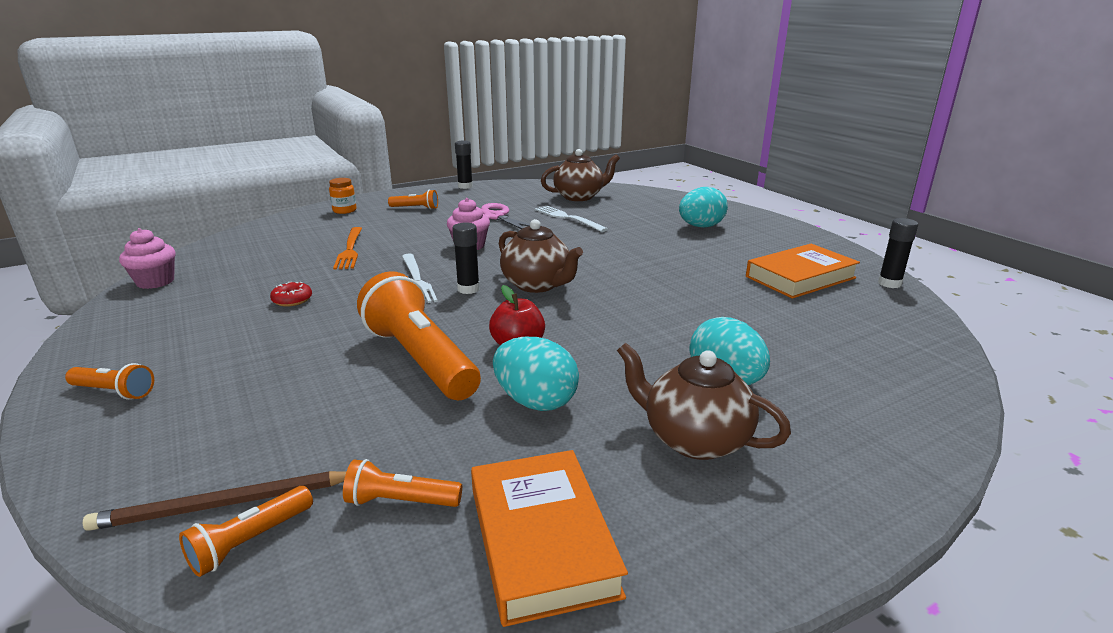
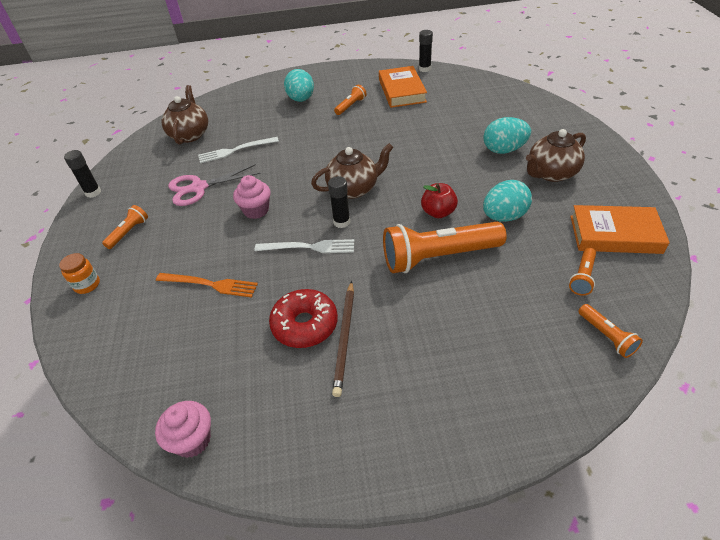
camera: 65 degrees left, 20 degrees up
orange flashlight [65,363,154,400] -> orange flashlight moved to [334,85,367,115]
brown pencil [83,471,346,531] -> brown pencil moved to [332,281,354,397]
red donut [270,282,312,307] -> red donut [269,289,338,348], size x1.96

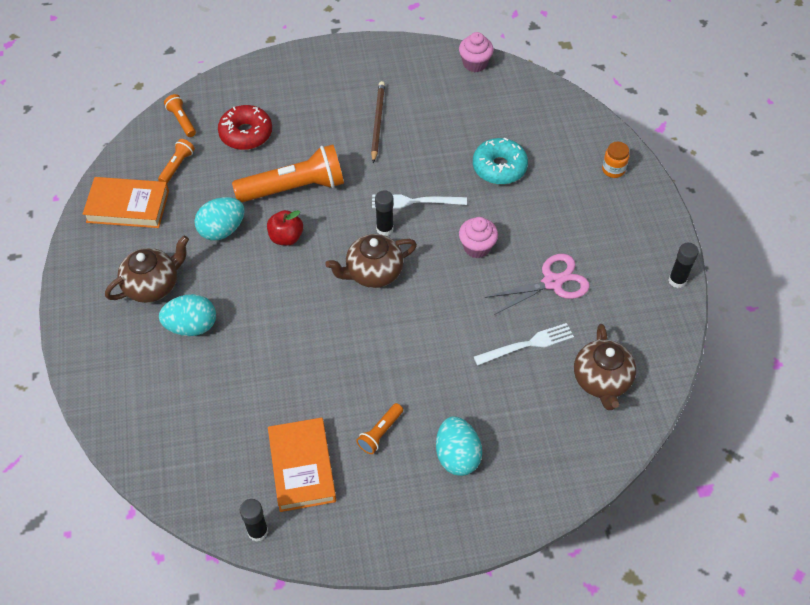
camera: 175 degrees right, 10 degrees up
orange flashlight [102,205,148,249] -> none
orange fork [156,273,258,297] -> turquoise donut [473,138,528,185]
red donut [269,289,338,348] -> red donut moved to [218,105,272,150]

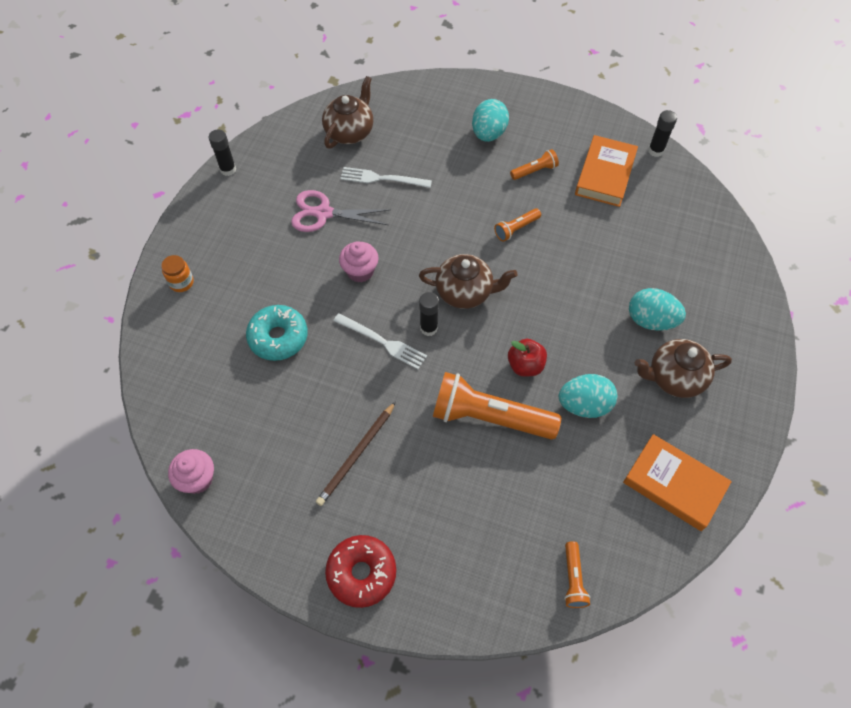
camera: 150 degrees left, 5 degrees up
orange flashlight [158,139,195,183] -> orange flashlight moved to [494,208,541,242]
red donut [218,105,272,150] -> red donut moved to [325,535,396,608]

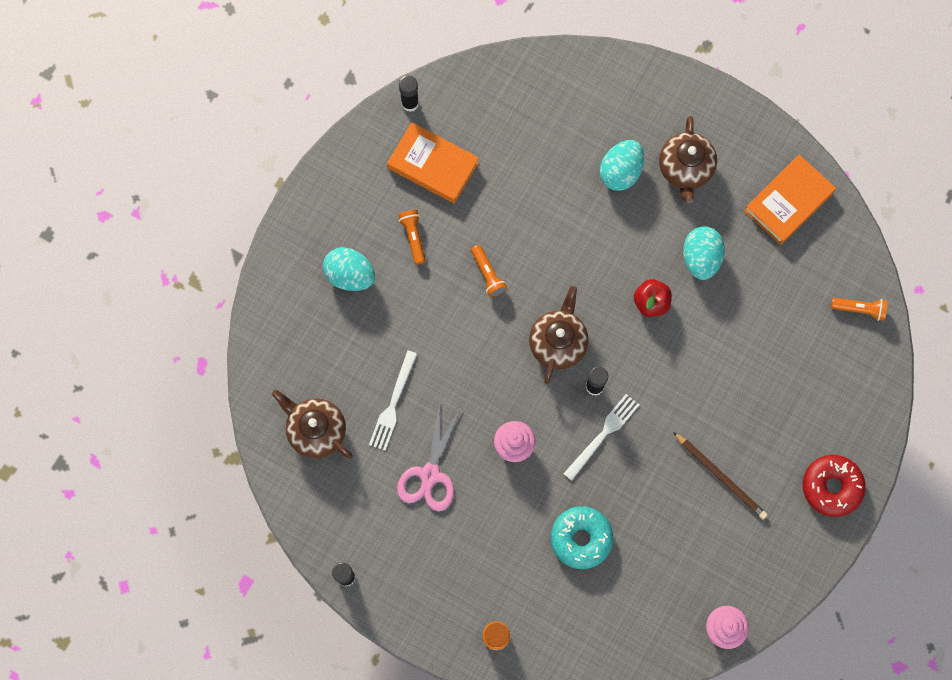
camera: 80 degrees left, 15 degrees up
orange flashlight [433,372,561,439] -> none

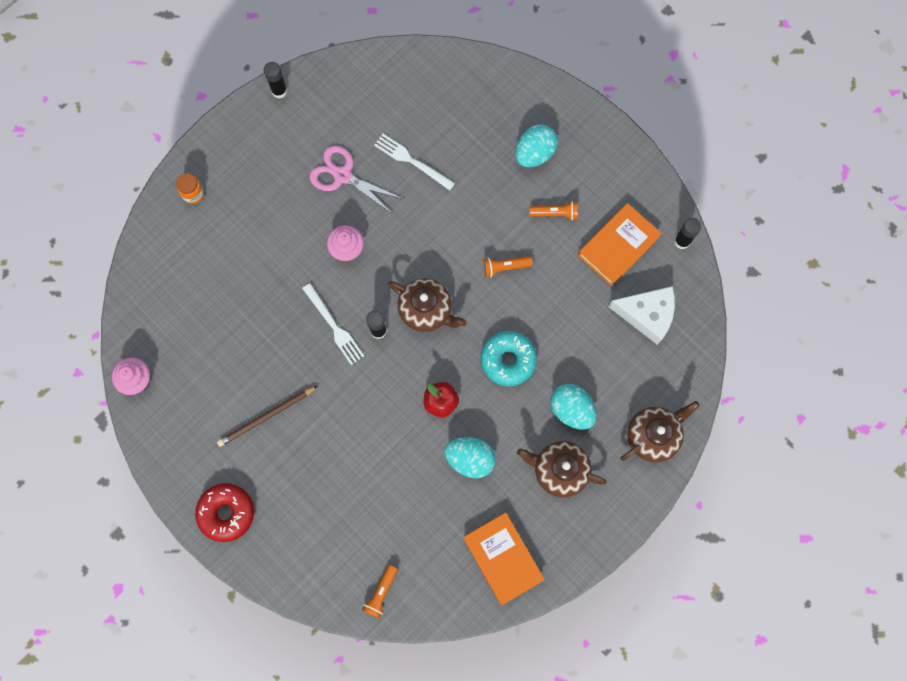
camera: 105 degrees right, 0 degrees up
brown teapot [272,389,353,459] -> brown teapot moved to [620,401,700,463]
turquoise donut [551,506,613,569] -> turquoise donut moved to [480,331,537,386]
none -> white cheese [609,286,675,345]

